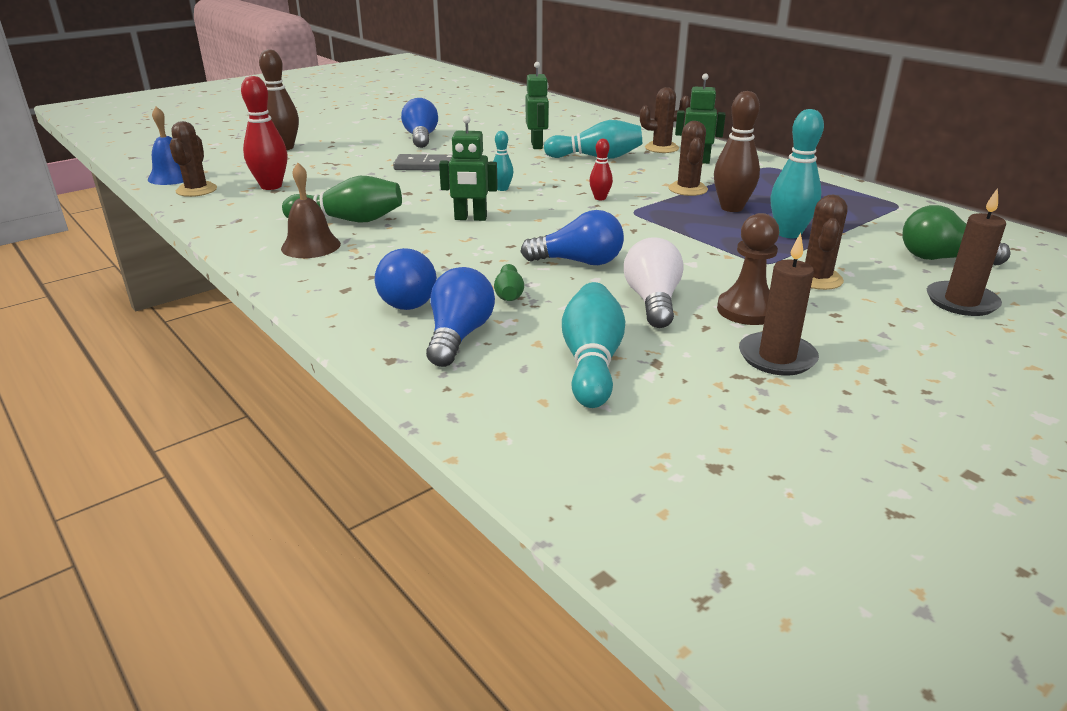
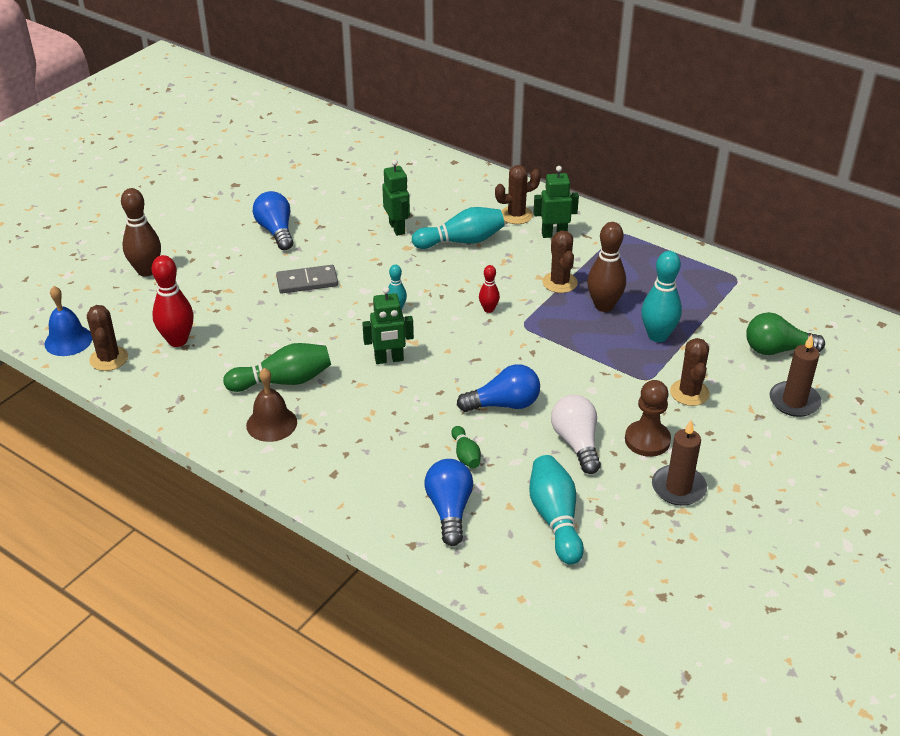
camera: 15 degrees left, 10 degrees up
blue light bulb [375,248,437,310] -> none

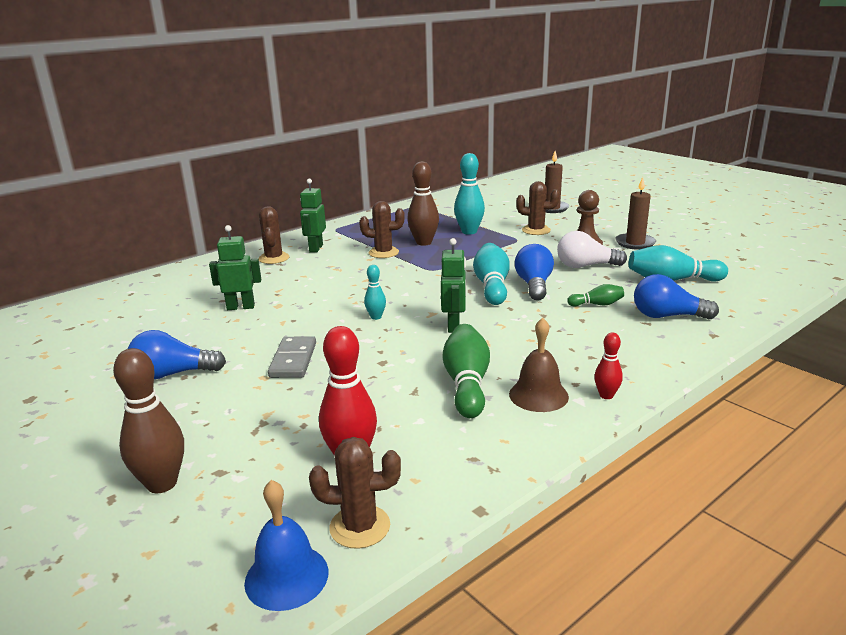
camera: 75 degrees left, 15 degrees down
turquoise bowling pin [412,207,505,249] -> turquoise bowling pin moved to [473,243,510,305]
red bowling pin [479,265,500,313] -> red bowling pin moved to [594,333,623,399]
green light bulb [746,312,825,355] -> none

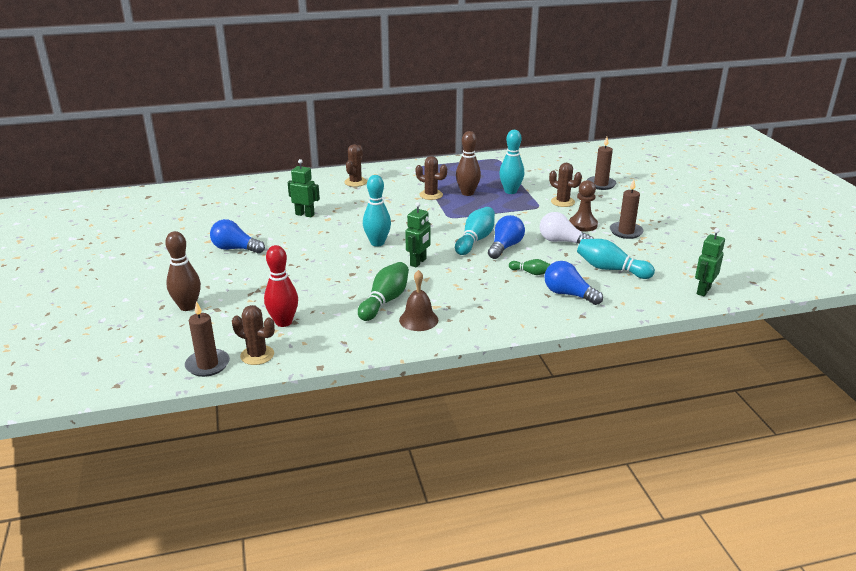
camera: 25 degrees right, 5 degrees up
blue bell [244,480,328,611] -> brown candle [185,301,230,377]
grey domino [268,336,316,378] -> none
green robot [300,179,326,253] -> green robot moved to [695,228,725,297]
turquoise bowling pin [364,265,386,320] -> turquoise bowling pin [363,175,391,246], size x1.85
red bowling pin [594,333,623,399] -> none

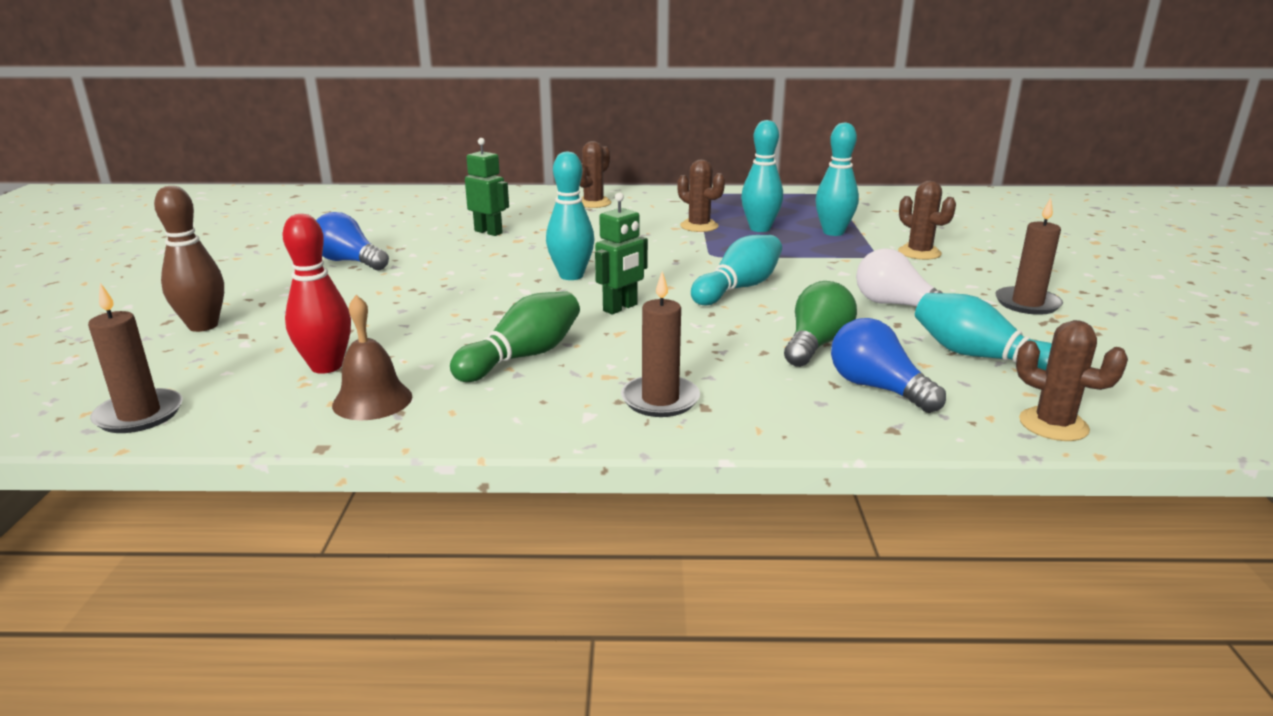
camera: 15 degrees right, 5 degrees down
brown cactus [232,305,275,365] -> brown cactus moved to [1016,320,1128,441]
brown bell [399,270,438,331] -> brown bell moved to [332,295,412,420]
brown bowling pin [456,131,481,196] -> turquoise bowling pin [741,120,783,232]
blue light bulb [488,215,525,259] -> none
green bowling pin [509,259,551,275] -> green light bulb [784,281,857,367]
brown pawn [569,180,598,232] -> none
brown candle [587,137,616,190] -> brown candle moved to [621,271,700,417]
green robot [695,228,725,297] -> none

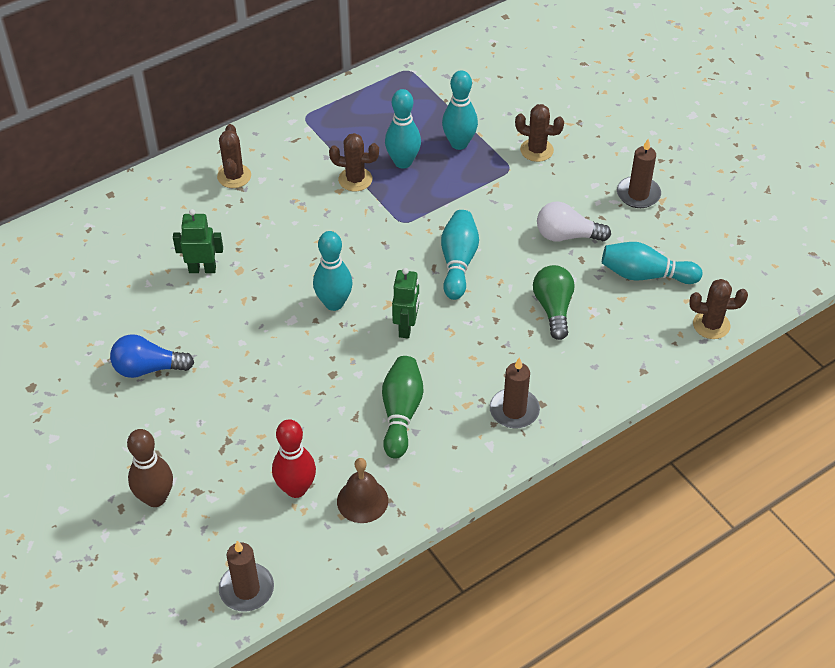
camera: 35 degrees left, 25 degrees up
blue light bulb [831,318,946,413] -> none

